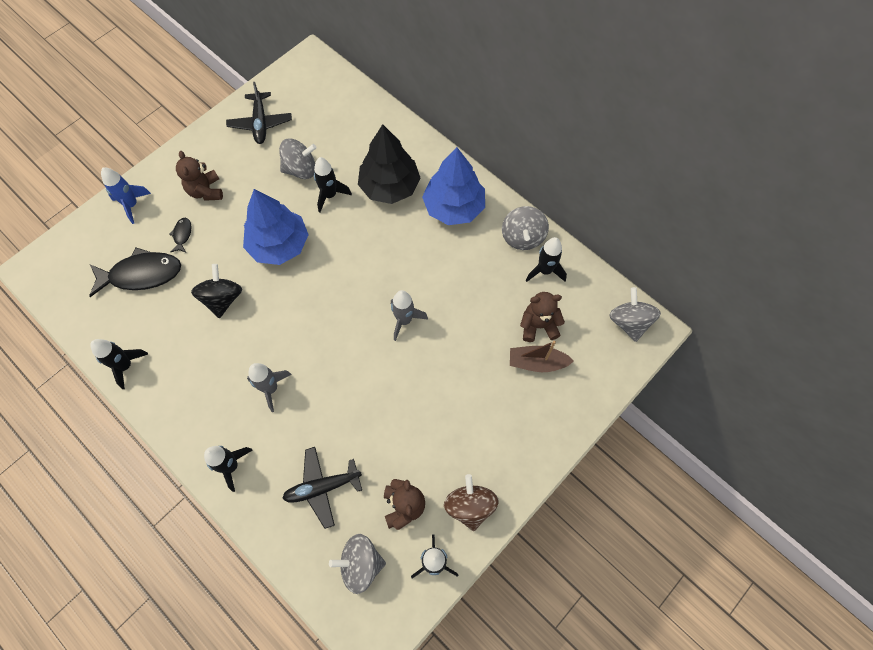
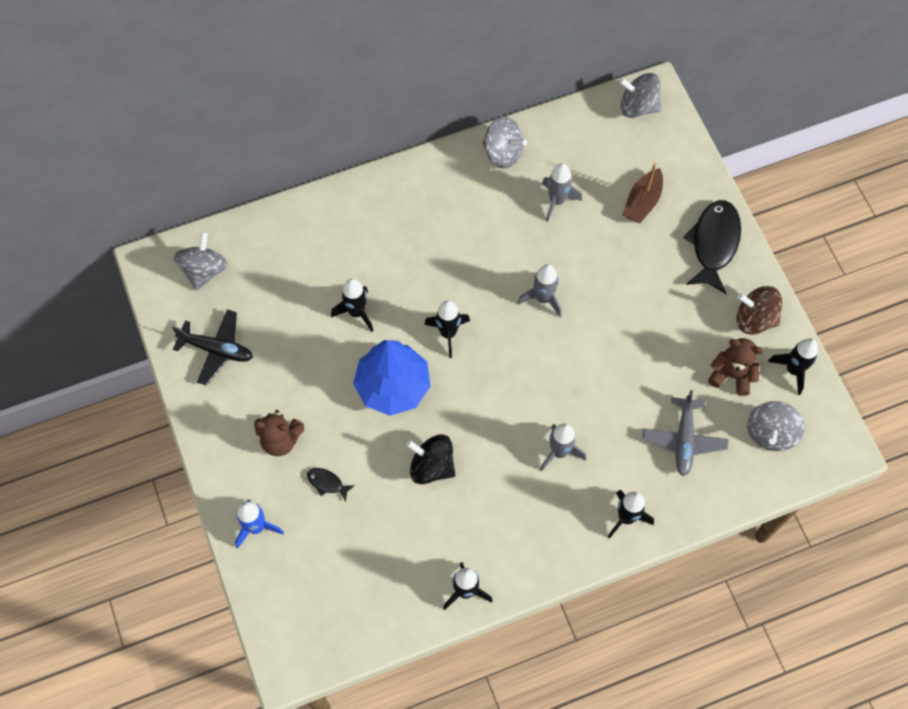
camera: 65 degrees left, 0 degrees up
black fish [89,247,181,297] -> black fish moved to [683,200,741,294]
grey spinning top [279,138,317,179] -> grey spinning top moved to [174,231,228,291]
black plane [282,447,362,529] -> grey plane [643,390,728,476]
black tree [358,124,421,204] -> none
blue tree [422,147,485,225] -> none
brown teddy bear [520,292,565,342] -> none
black rocket [526,237,567,282] -> black rocket moved to [424,300,470,358]
none -> grey rocket [542,163,582,222]

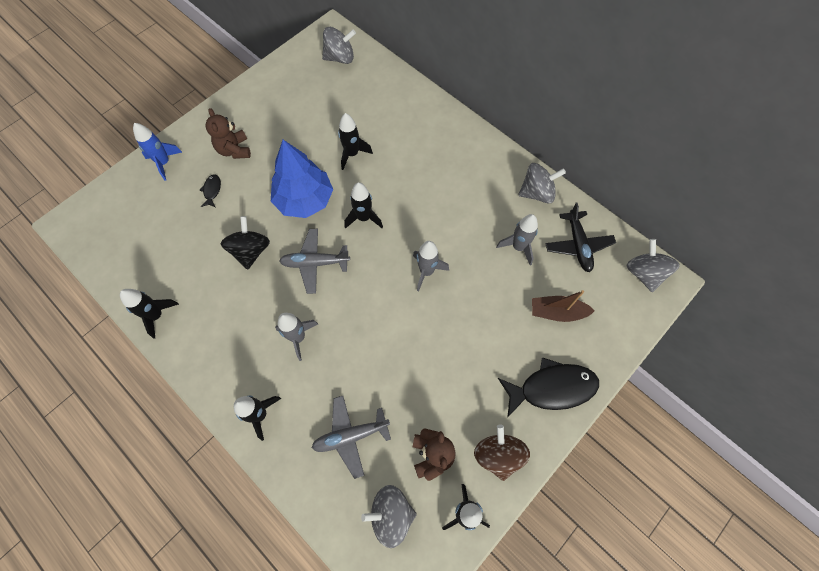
camera: 65 degrees right, 0 degrees up
black plane [172,310,253,386] -> black plane moved to [546,202,616,272]
grey spinning top [482,117,527,169] -> grey spinning top turned 105 degrees counterclockwise [518,163,566,203]
none -> grey plane [279,229,350,294]

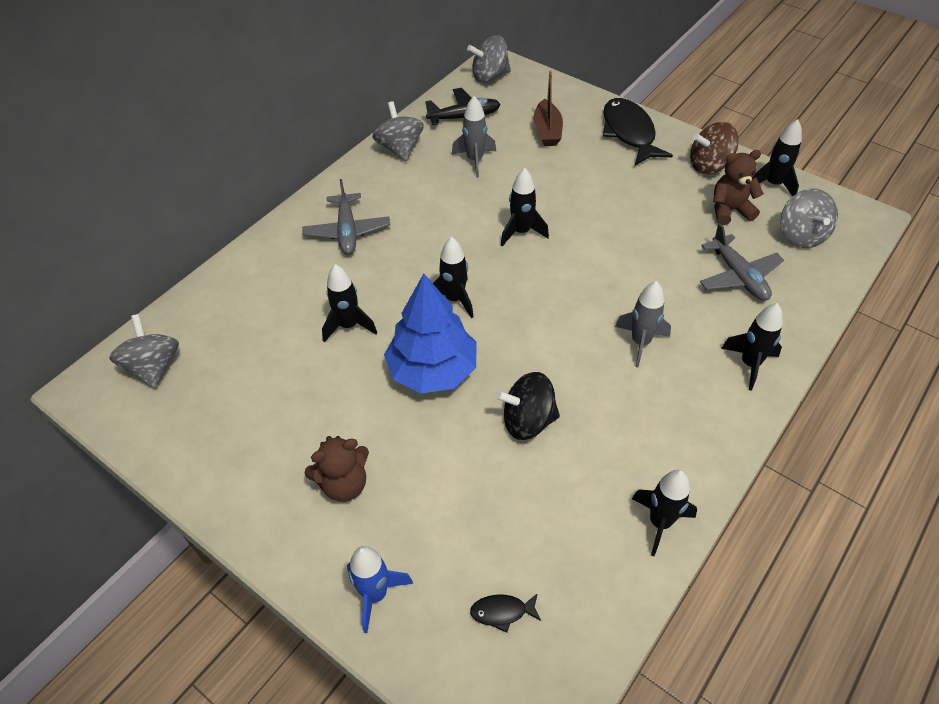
camera: 95 degrees left, 15 degrees down
black fish [200,174,221,207] -> black fish moved to [470,593,541,633]
grey plane [279,229,350,294] -> grey plane moved to [302,179,390,255]
grey rocket [413,241,449,291] -> black rocket [501,168,549,247]

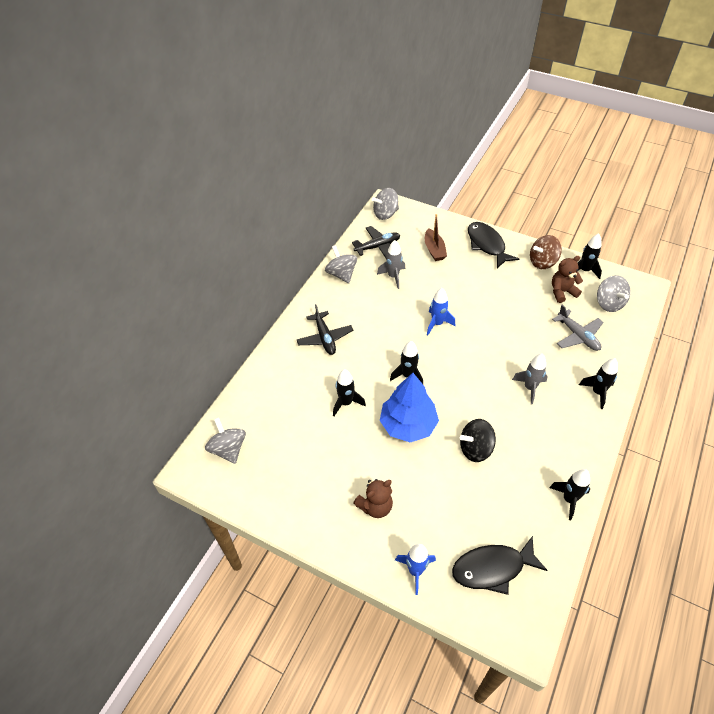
camera: 10 degrees left, 0 degrees up
grey plane [302,179,390,255] -> black plane [297,304,353,355]
black fish [470,593,541,633] -> black fish [452,536,548,595], size x2.24
black rocket [501,168,549,247] -> blue rocket [427,288,455,335]

